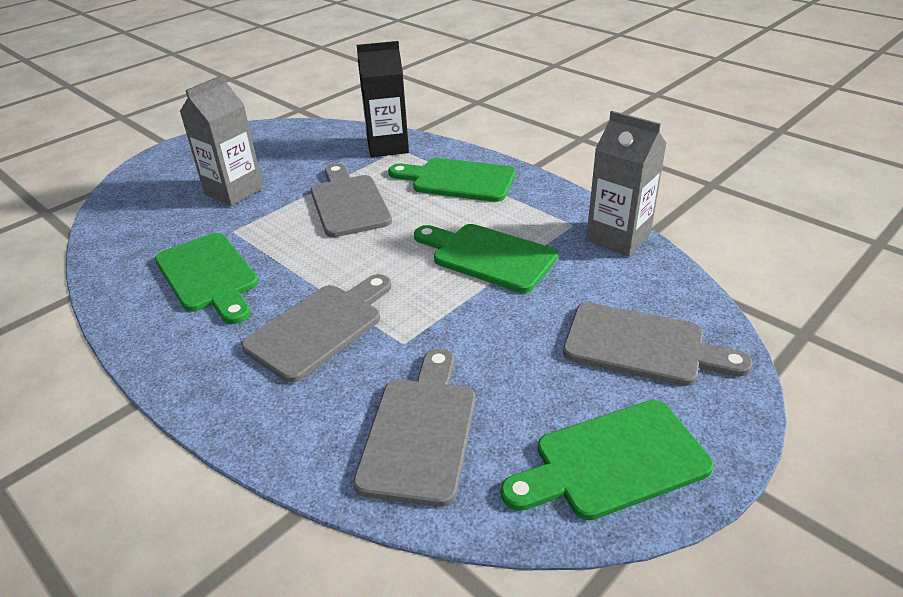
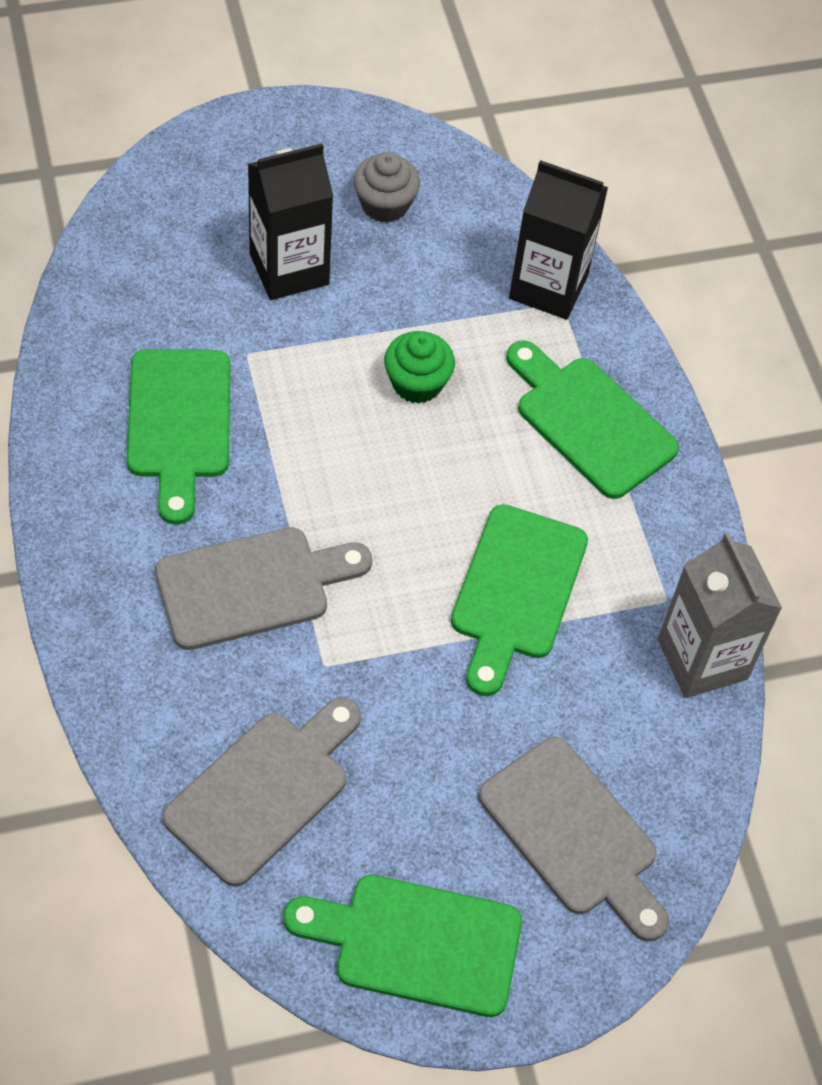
camera: 25 degrees right, 20 degrees up
grey carton [180,75,263,206] -> black carton [248,143,333,300]
grey cutting board [311,164,392,237] -> green cupcake [384,331,455,404]
green cutting board [414,224,558,293] -> green cutting board turned 135 degrees counterclockwise [451,504,588,696]
none -> grey cupcake [353,152,420,223]

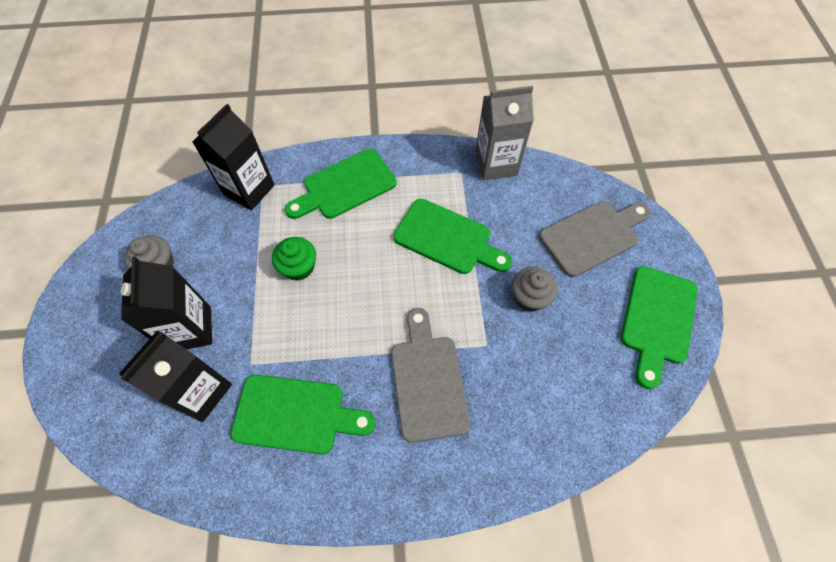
camera: 75 degrees left, 5 degrees up
grey cutting board [162,697,361,887] -> none
none -> black carton [119,330,232,422]
none -> grey cupcake [512,267,557,312]

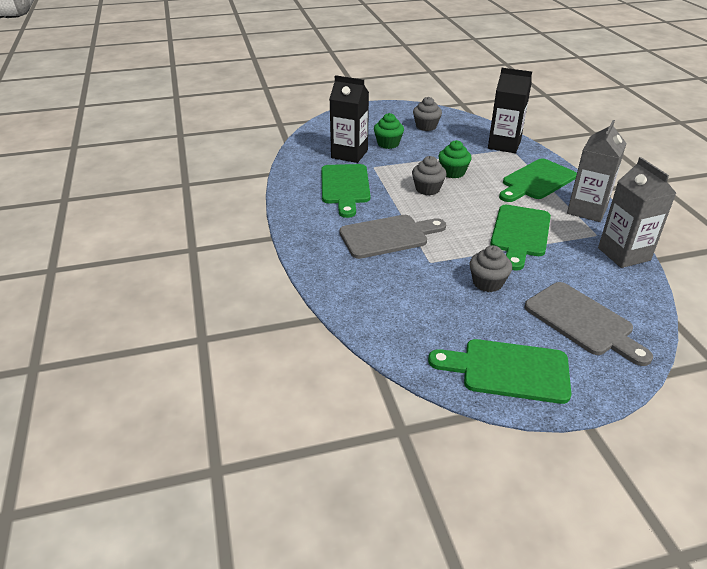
camera: 80 degrees right, 25 degrees down
black carton [121,257,212,349] -> green cupcake [374,113,404,149]
green cutting board [285,149,397,219] -> green cutting board turned 90 degrees counterclockwise [499,159,577,202]
none -> grey cupcake [412,156,446,195]
none -> grey carton [567,120,627,222]

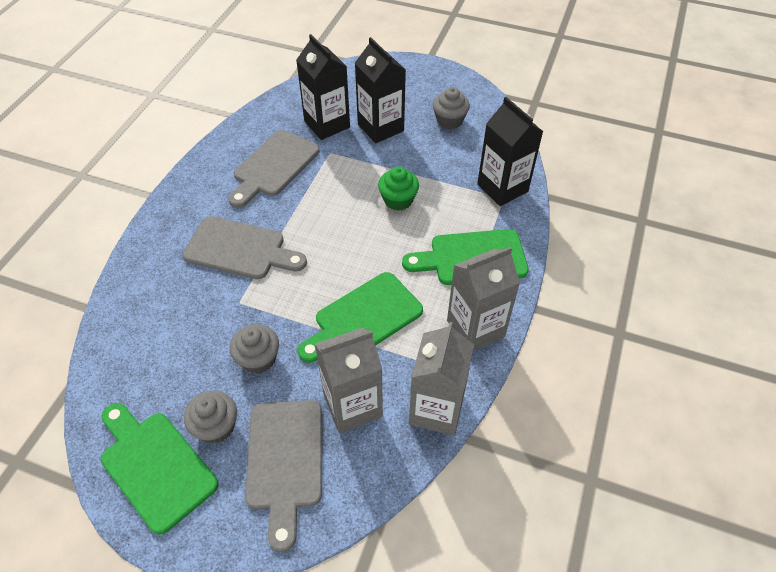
camera: 35 degrees right, 15 degrees up
green cutting board [321,164,370,218] -> grey cutting board [228,130,319,208]
green cupcake [374,113,404,149] -> black carton [355,37,406,143]
grey cupcake [412,156,446,195] -> grey cupcake moved to [184,391,237,444]
none -> grey carton [315,327,383,433]

